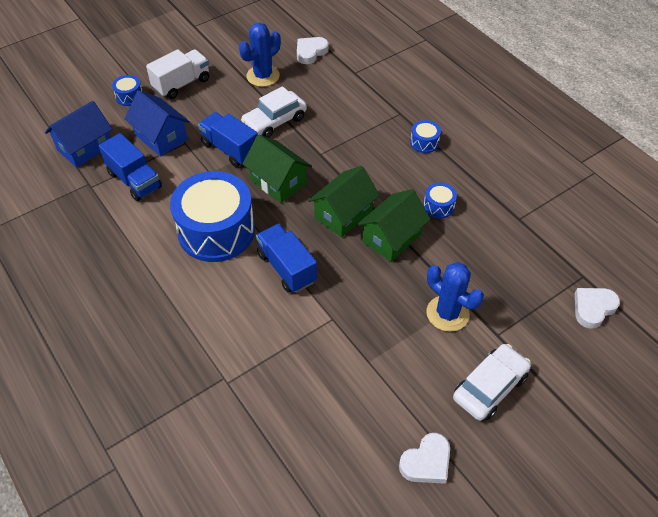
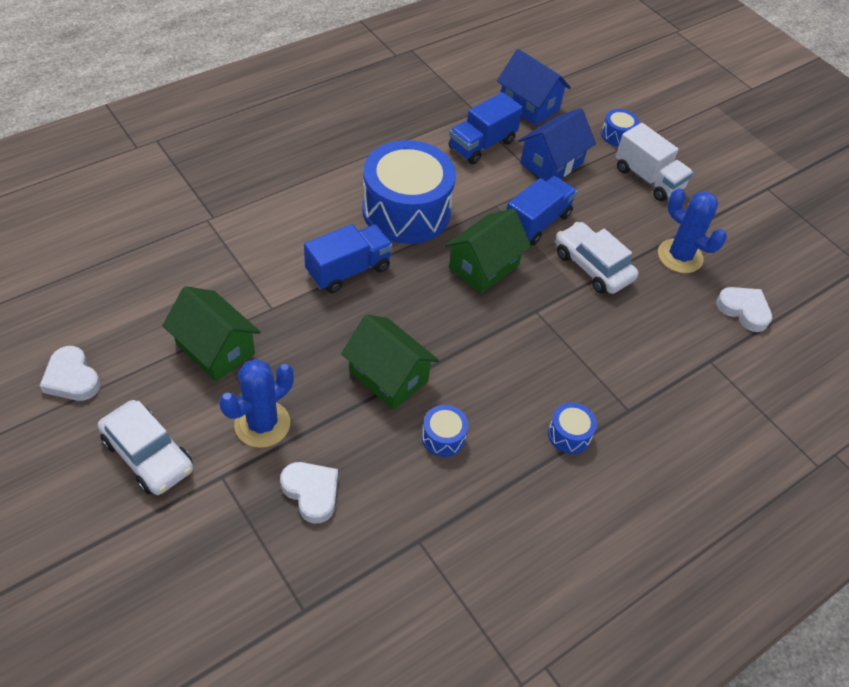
camera: 85 degrees right, 0 degrees up
green house [308,166,380,237] -> green house moved to [162,286,261,382]
white heart [575,288,620,329] -> white heart moved to [280,462,338,524]

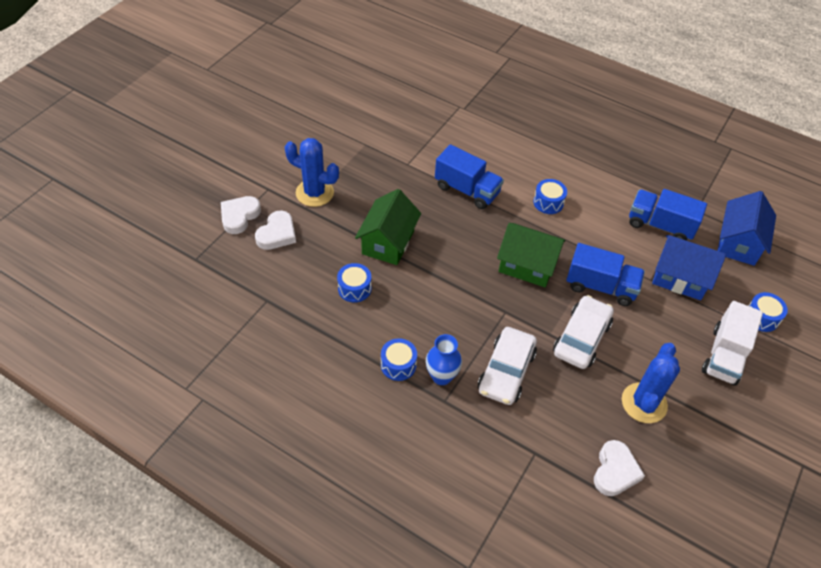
camera: 70 degrees right, 0 degrees up
white heart [39,346,101,401] -> white heart moved to [221,196,261,234]
white car [98,400,193,495] -> white car moved to [478,327,537,405]
green house [162,286,261,382] -> none
blue drum [362,140,456,244] -> blue drum [533,179,567,214], size x0.41
none -> blue vase [426,334,462,385]

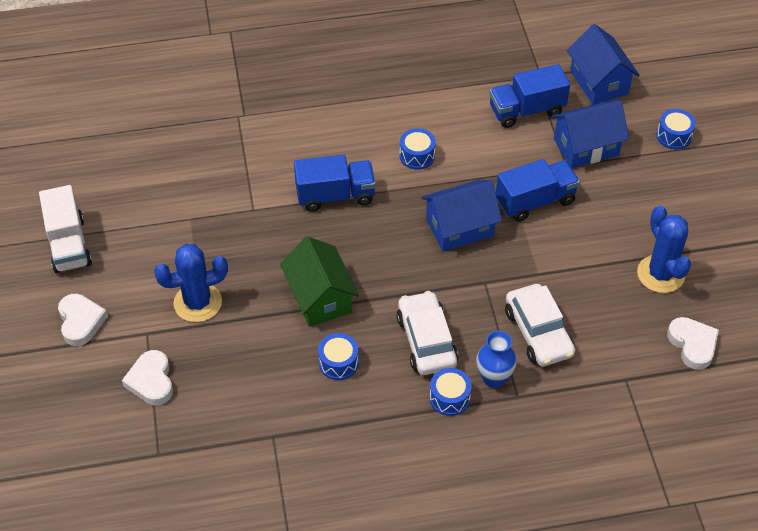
camera: 40 degrees left, 0 degrees up
white heart [255,211,296,250] -> white heart moved to [58,294,108,346]
green house [497,223,565,287] -> blue house [421,180,502,252]
white car [553,295,614,369] -> white car moved to [397,291,459,375]
white truck [702,301,763,386] -> white truck moved to [39,185,92,273]

